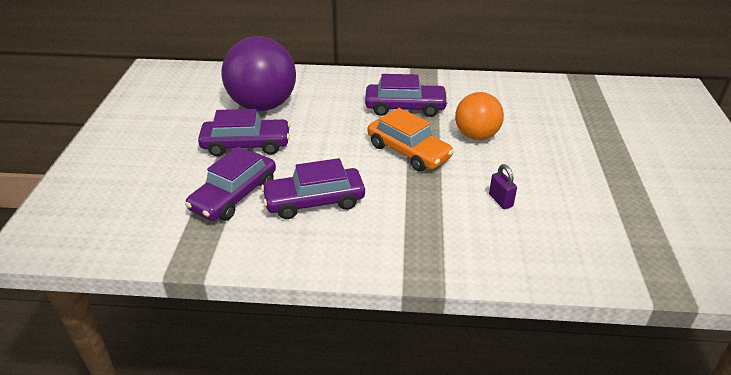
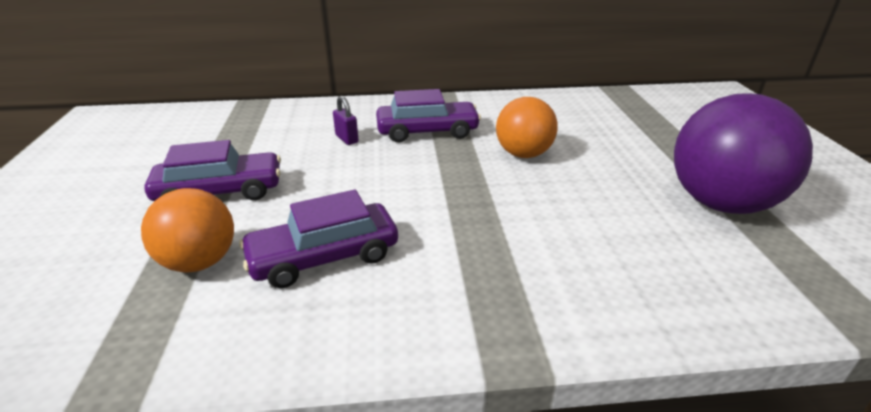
camera: 10 degrees left, 5 degrees down
purple car [185,146,276,221] -> orange ball [141,188,234,272]
purple ball [222,36,296,111] -> purple ball moved to [674,94,813,214]
orange car [368,108,454,172] -> none
purple padlock [489,164,517,209] -> purple padlock moved to [333,96,359,145]

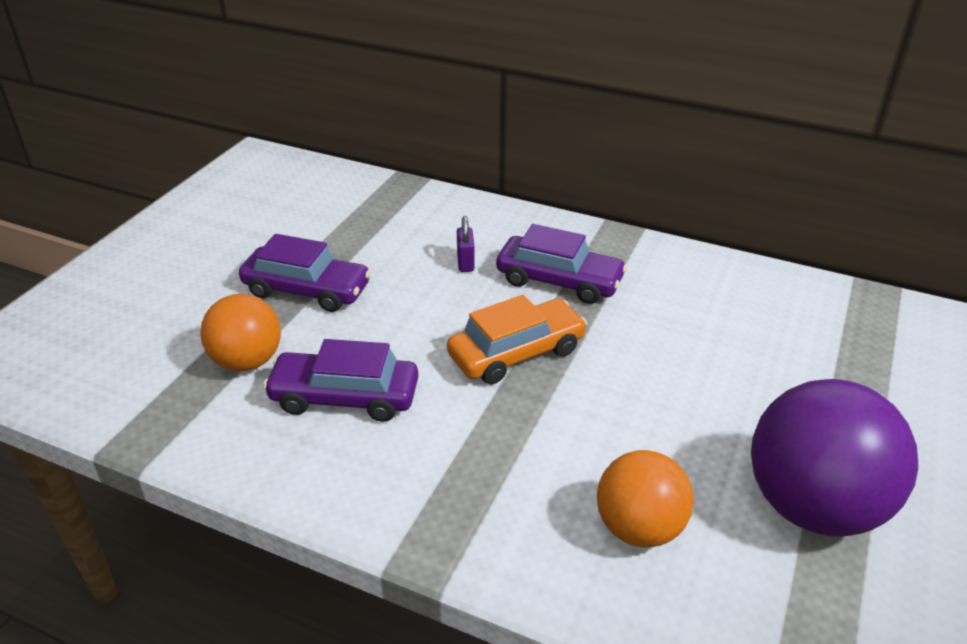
camera: 30 degrees right, 5 degrees up
orange ball [496,97,557,158] -> orange ball moved to [597,450,694,547]
none -> orange car [447,295,587,384]

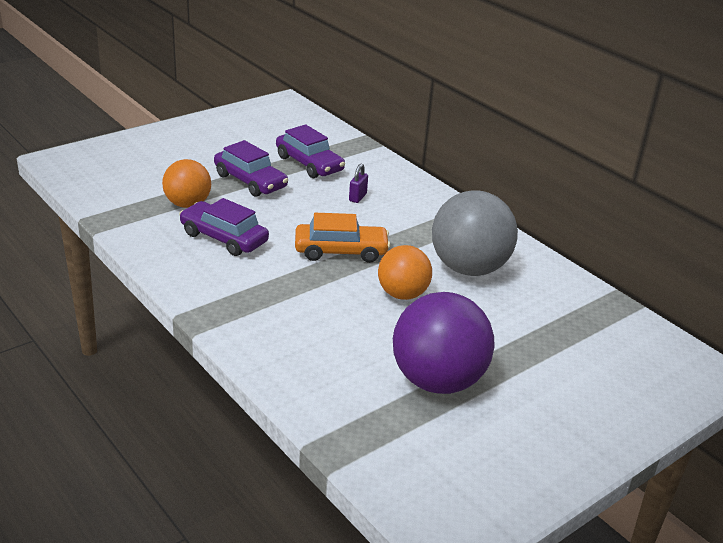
camera: 25 degrees right, 5 degrees down
purple car [496,224,627,304] -> purple car moved to [276,124,345,178]
orange ball [597,450,694,547] -> orange ball moved to [378,245,432,300]
none -> grey ball [432,190,518,276]

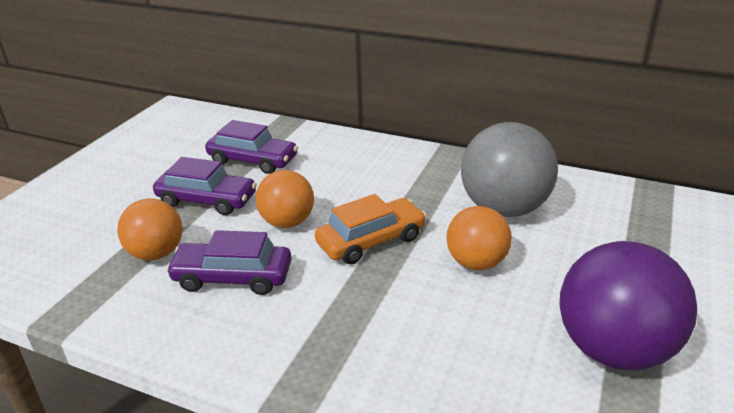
camera: 25 degrees left, 0 degrees up
purple padlock [349,164,368,203] -> none
none -> orange ball [255,170,314,228]

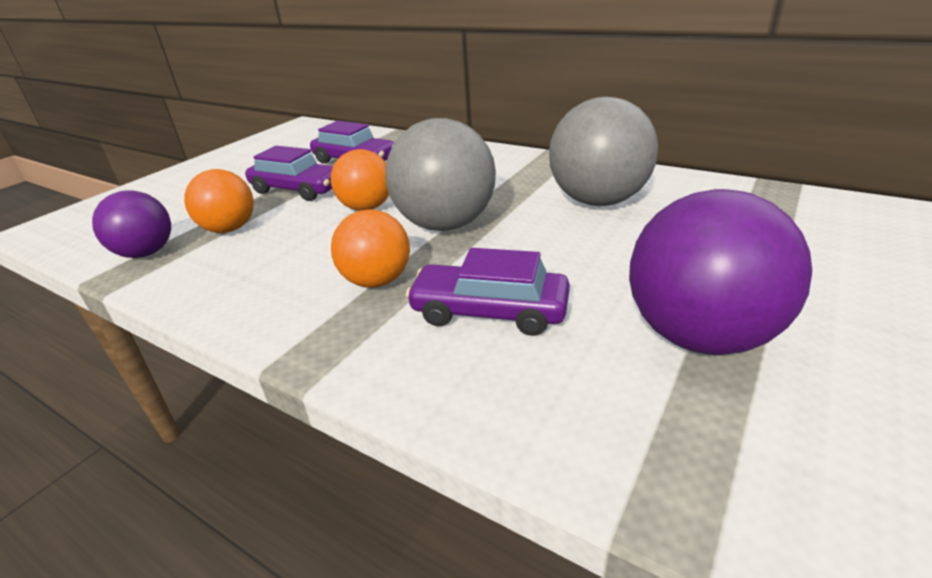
camera: 10 degrees right, 0 degrees up
purple car [166,230,292,295] -> purple car moved to [406,248,570,336]
orange car [315,194,427,264] -> grey ball [385,118,496,231]
orange ball [446,206,512,270] -> orange ball moved to [331,209,410,288]
none -> purple ball [92,190,171,258]

